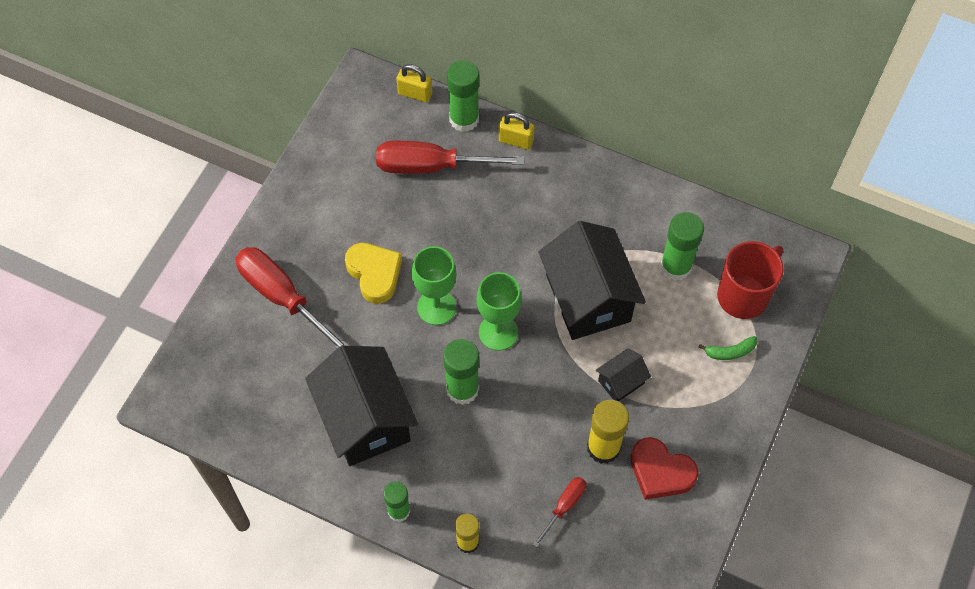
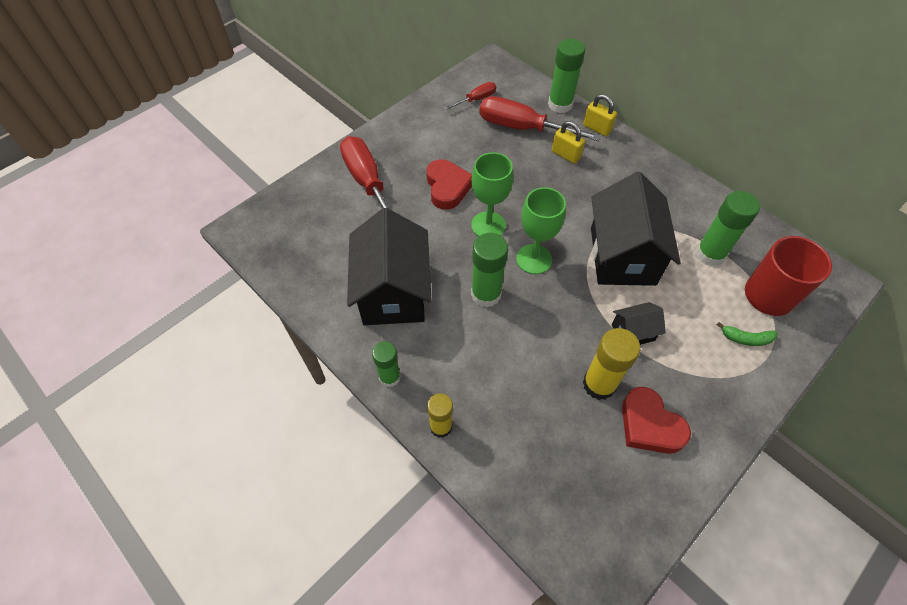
camera: 20 degrees right, 5 degrees down
yellow heart [345,243,402,304] -> red heart [426,160,472,210]
yellow padlock [397,64,432,102] -> yellow padlock moved to [552,121,585,164]
red screwdriver [533,477,586,547] -> red screwdriver moved to [445,82,496,110]

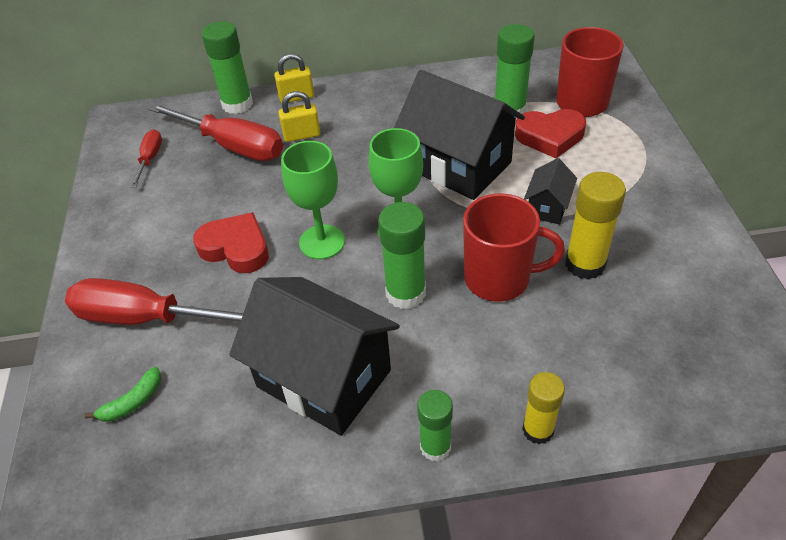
camera: 50 degrees left, 10 degrees down
red screwdriver [479,96,601,141] -> red screwdriver turned 120 degrees counterclockwise [149,104,283,161]
red heart [622,387,691,454] -> red heart moved to [515,109,586,158]
green banana [716,322,777,346] -> green banana moved to [84,367,161,422]
none -> red mug [463,193,565,302]

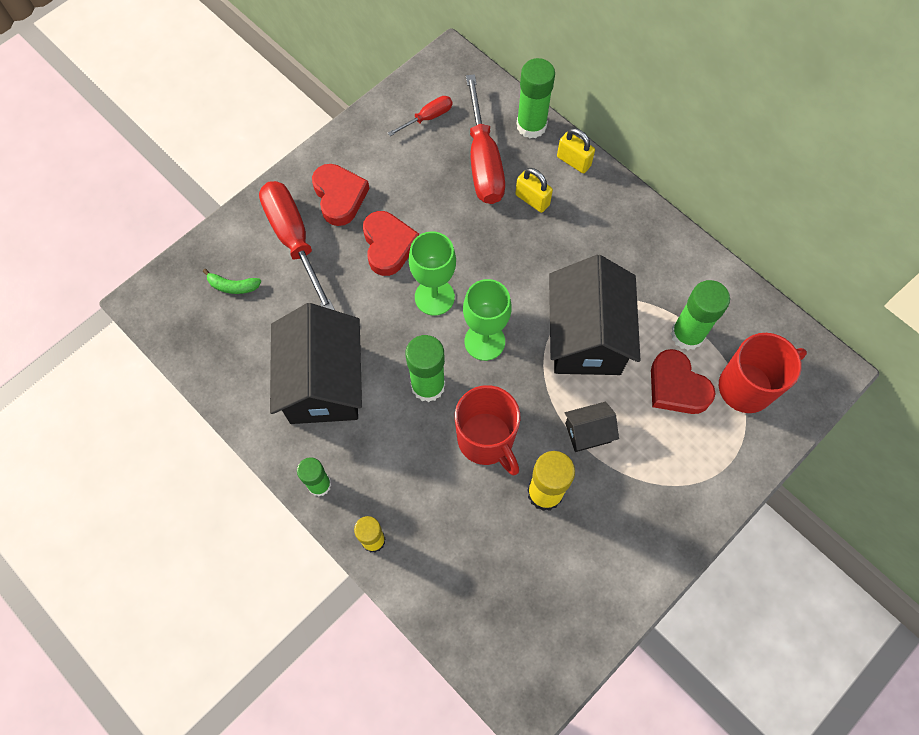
camera: 50 degrees right, 20 degrees up
none -> red heart [312,164,369,226]

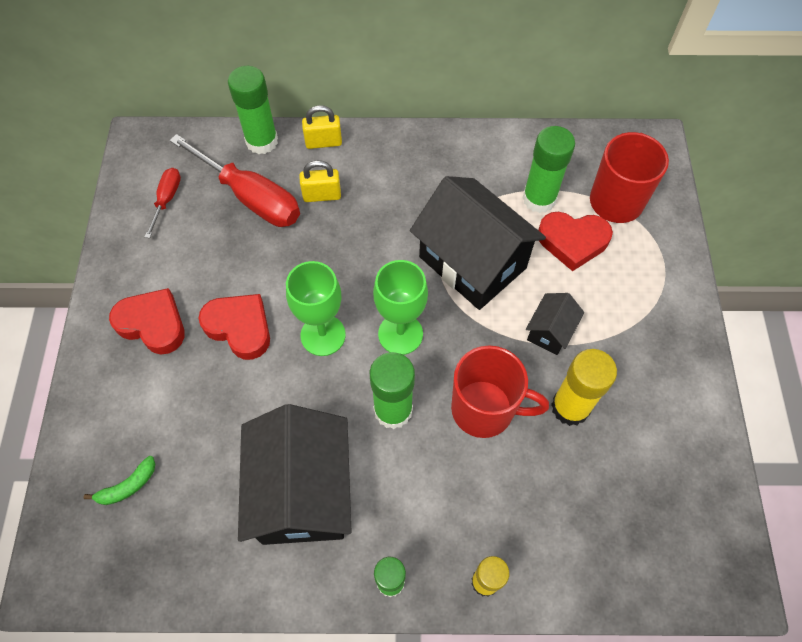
camera: 45 degrees left, 5 degrees down
red screwdriver [259,181,335,310] -> none
black house [270,303,362,424] -> black house turned 45 degrees clockwise [238,404,352,545]

